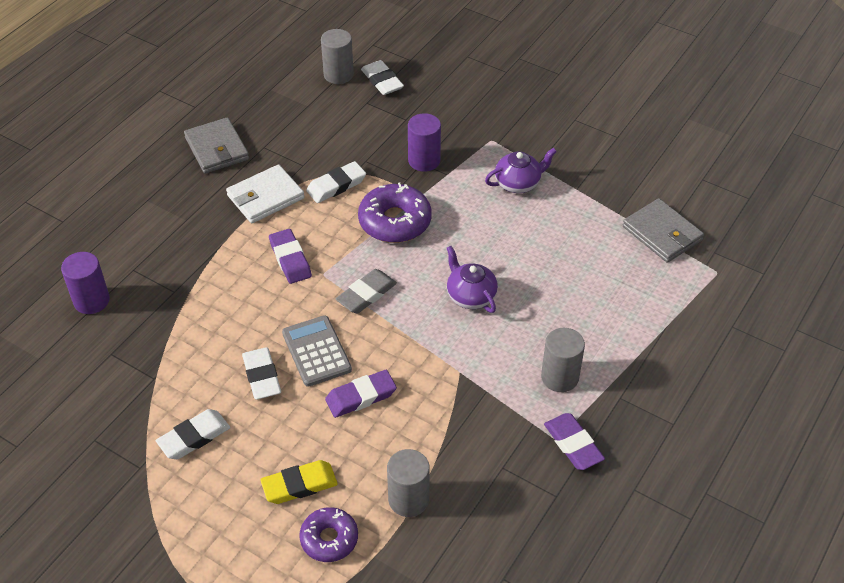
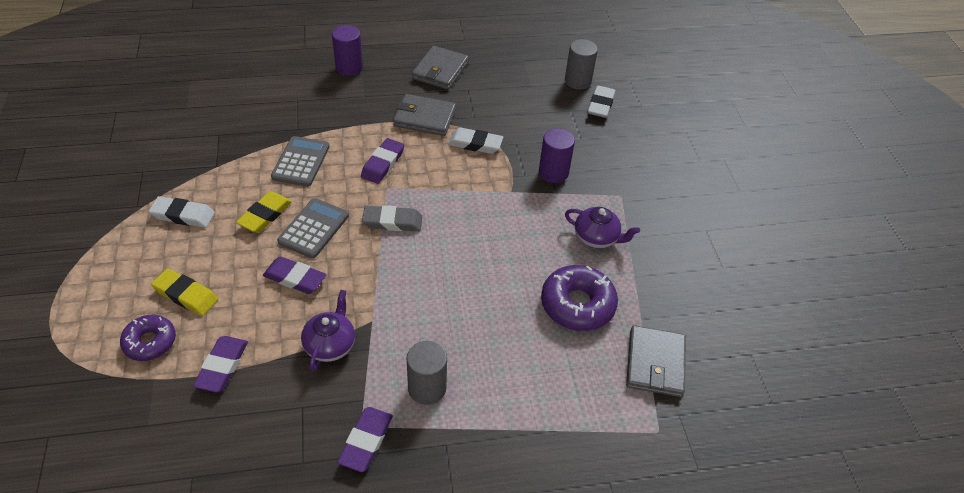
camera: 45 degrees right, 0 degrees up
purple cylinder [61,252,110,314] -> purple cylinder moved to [332,25,363,76]
white wallet [226,164,305,223] -> grey wallet [393,94,456,136]
white eraser [242,347,281,399] -> yellow eraser [236,191,292,233]
purple donut [358,182,432,243] -> purple donut moved to [541,265,618,331]
grey cylinder [387,449,430,517] -> purple eraser [193,336,248,392]
purple teapot [447,246,498,313] -> purple teapot moved to [301,290,355,371]
none -> grey calculator [271,136,330,187]

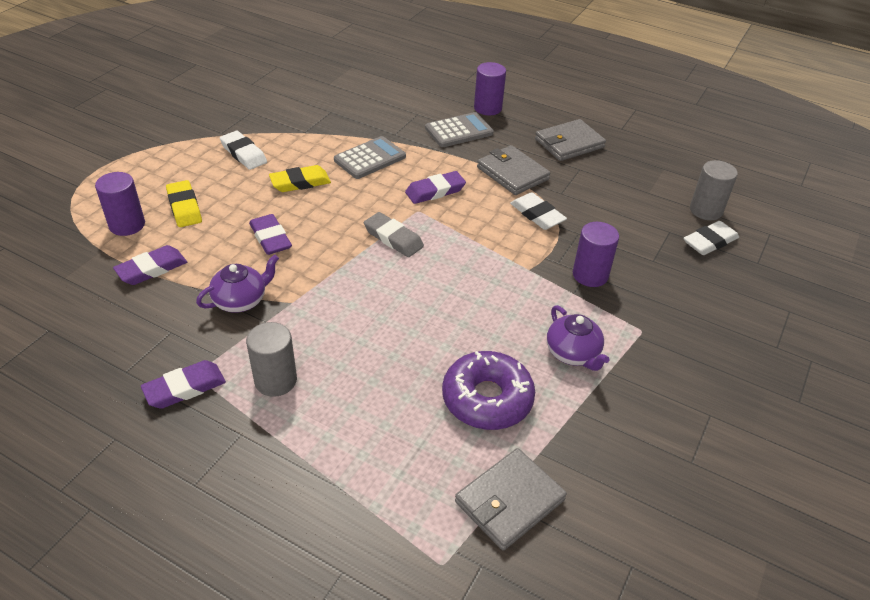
camera: 40 degrees right, 5 degrees down
purple donut [120,315,176,361] -> purple cylinder [95,172,145,236]
grey calculator [277,198,349,258] -> grey calculator moved to [425,112,494,147]

